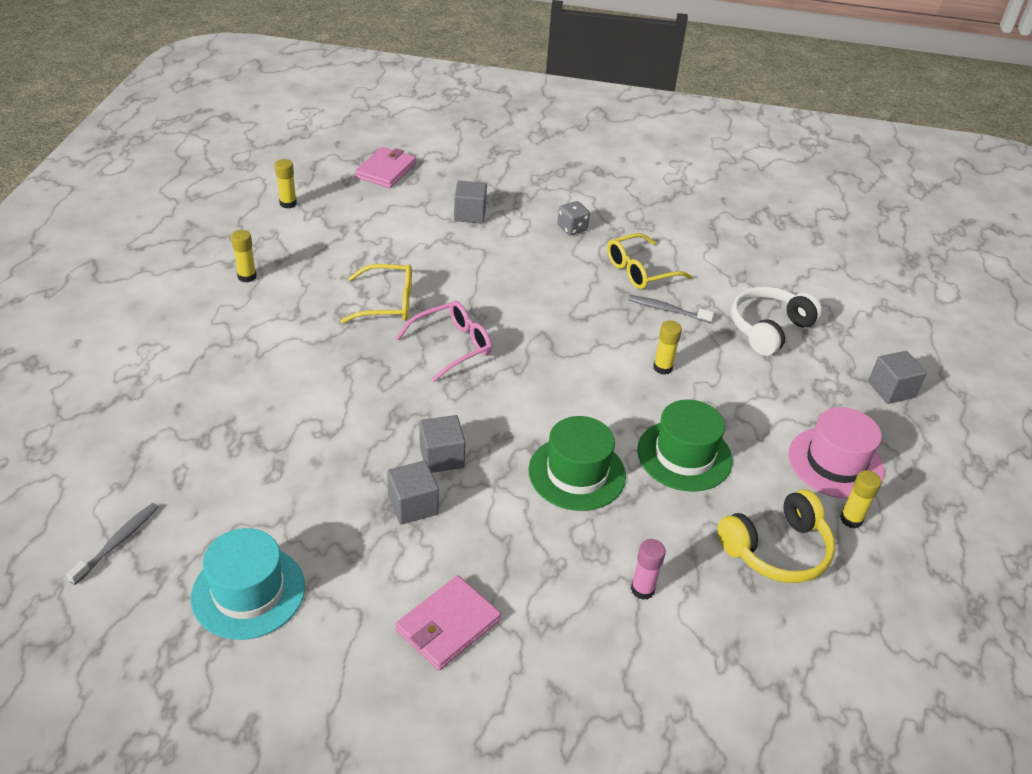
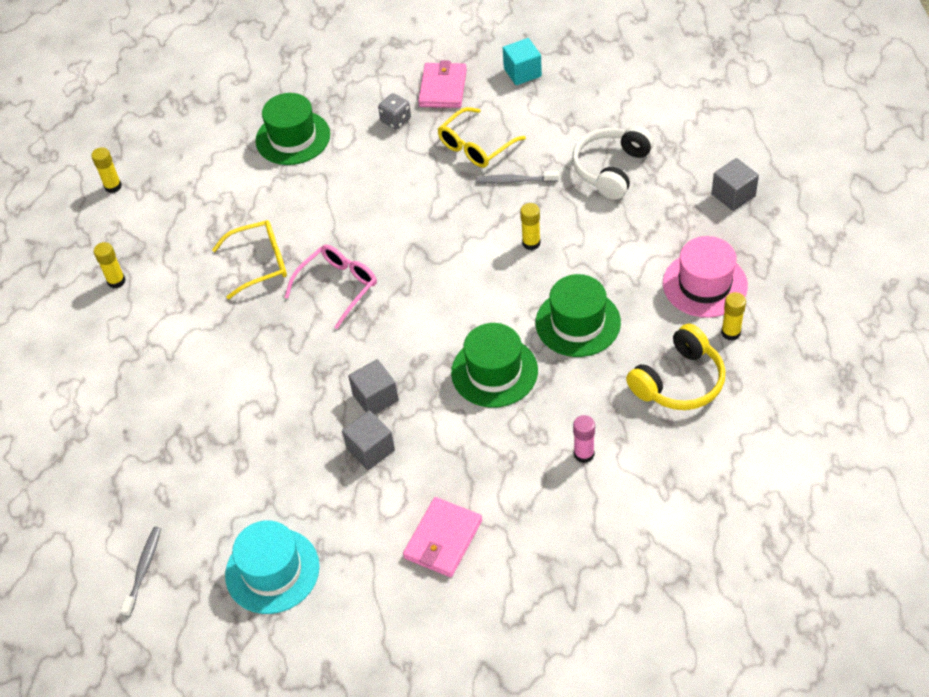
camera: 10 degrees left, 10 degrees up
pink wallet [355,147,416,188] -> pink wallet moved to [418,60,467,108]
grey cube [454,181,487,223] -> green hat [256,93,330,165]
none -> turquoise cube [503,38,542,85]

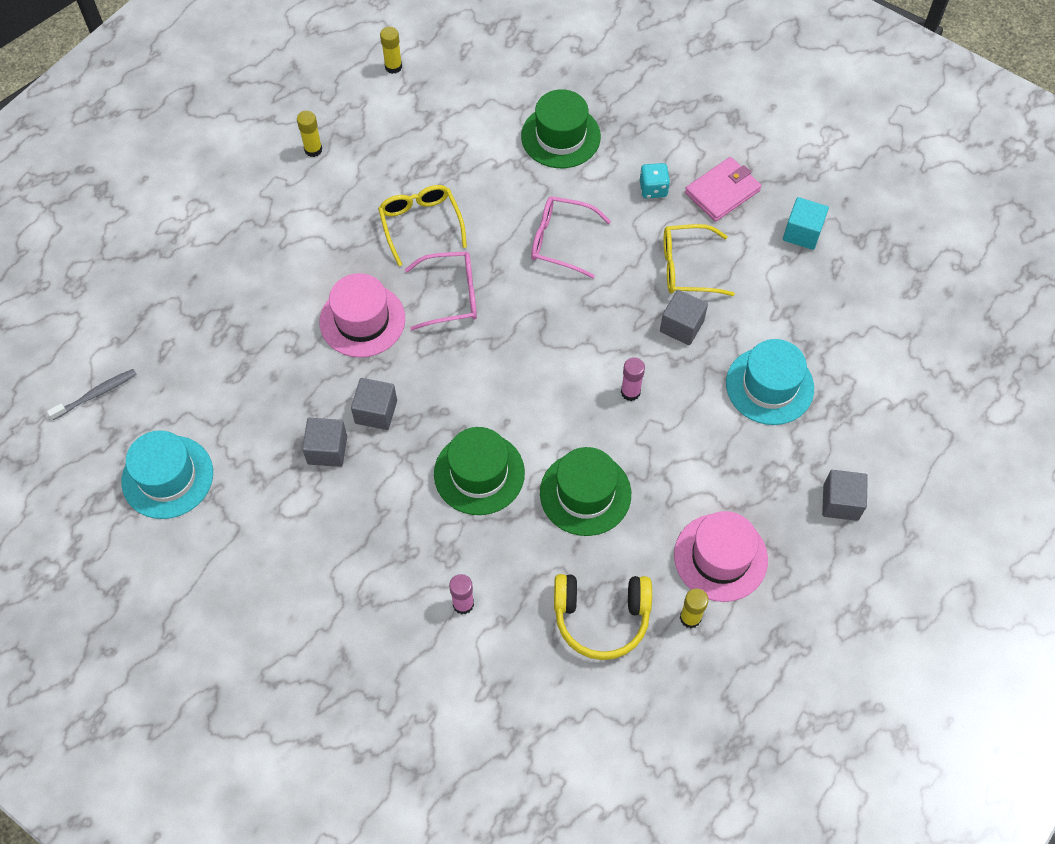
camera: 40 degrees right, 10 degrees up
yellow glasses [212,220,287,299] -> yellow glasses turned 135 degrees counterclockwise [378,185,467,266]
grey dice [378,93,411,129] -> turquoise dice [640,163,670,198]
pink wallet [403,497,482,577] -> none
grey toothbrush [476,171,559,184] -> grey cube [660,290,708,345]
yellow glue stick [520,203,541,250] -> pink glue stick [621,357,645,401]
white headphones [572,125,654,200] -> turquoise hat [726,339,814,425]
none -> pink hat [320,273,405,358]
none -> pink glasses [531,196,611,278]

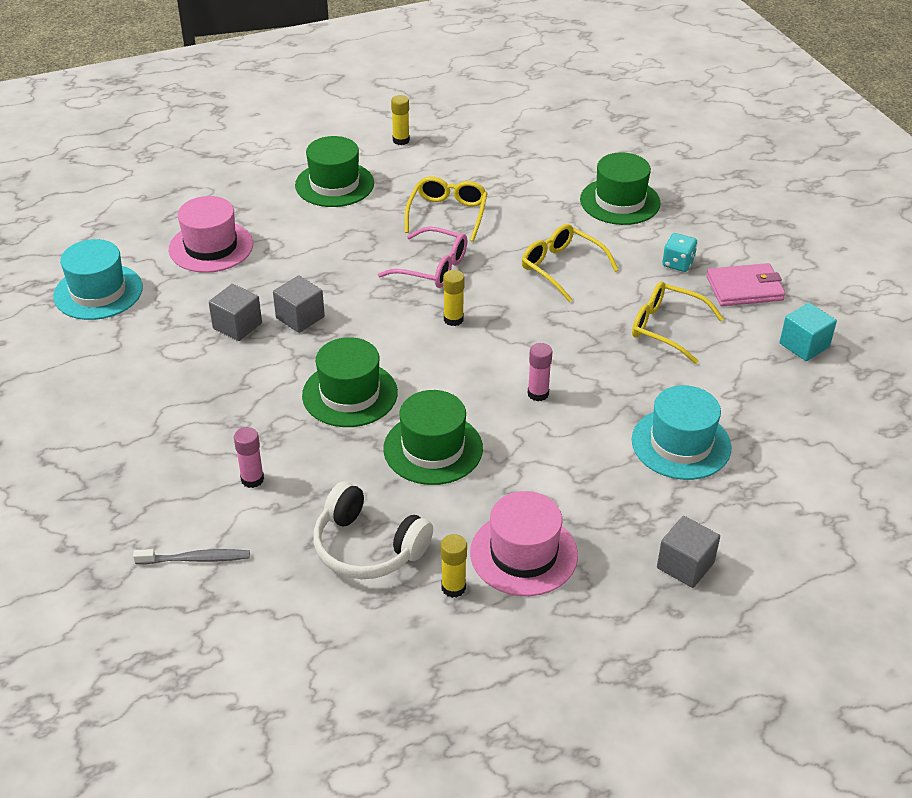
camera: 30 degrees right, 20 degrees down
grey toothbrush [47,369,137,420] -> grey toothbrush moved to [133,549,250,564]
pink hat [320,273,405,358] -> pink hat moved to [169,196,253,273]
yellow glue stick [380,27,402,74] -> yellow glue stick moved to [443,270,465,326]
pink glasses [531,196,611,278] -> yellow glasses [522,224,619,302]
yellow headphones [554,574,652,660] -> white headphones [313,481,433,579]
grey cube [660,290,708,345] -> none
none -> green hat [295,136,374,207]

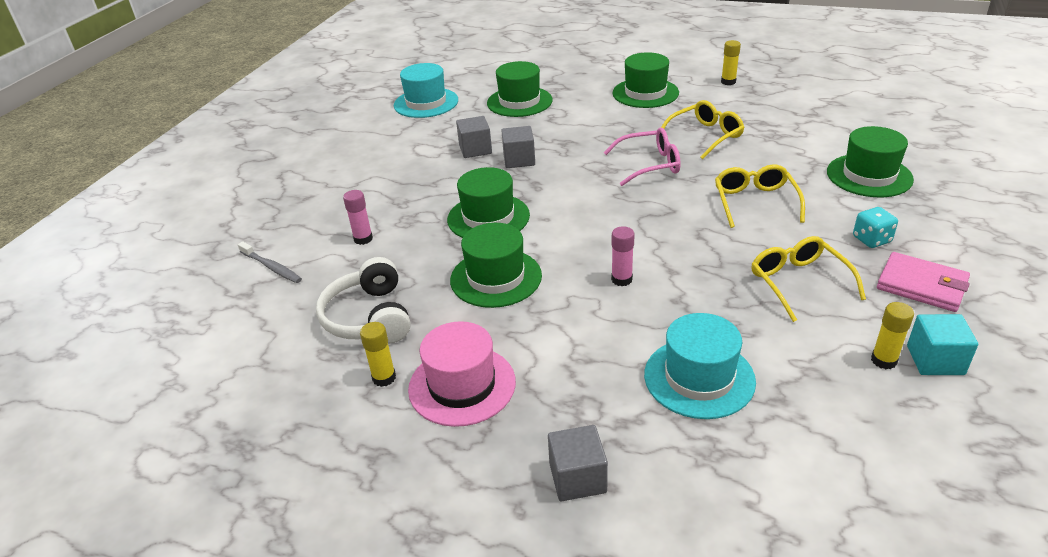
camera: 45 degrees right, 5 degrees down
pink hat [169,196,253,273] -> green hat [487,61,553,117]
pink glasses [378,227,467,288] -> pink glasses turned 75 degrees counterclockwise [604,128,681,186]
yellow glue stick [443,270,465,326] -> yellow glue stick moved to [871,302,914,369]

